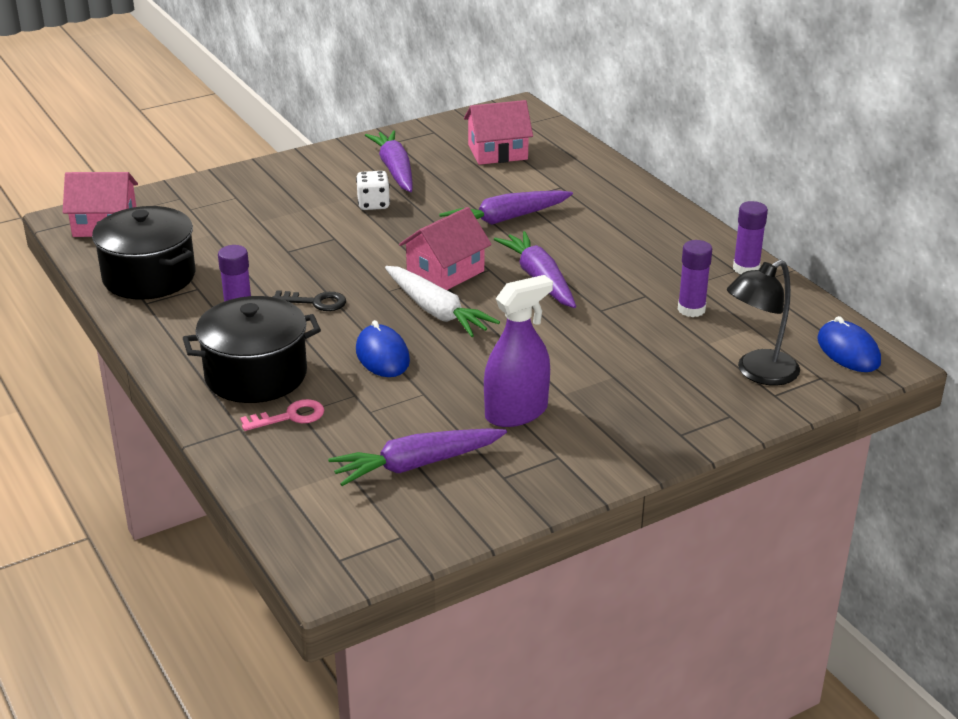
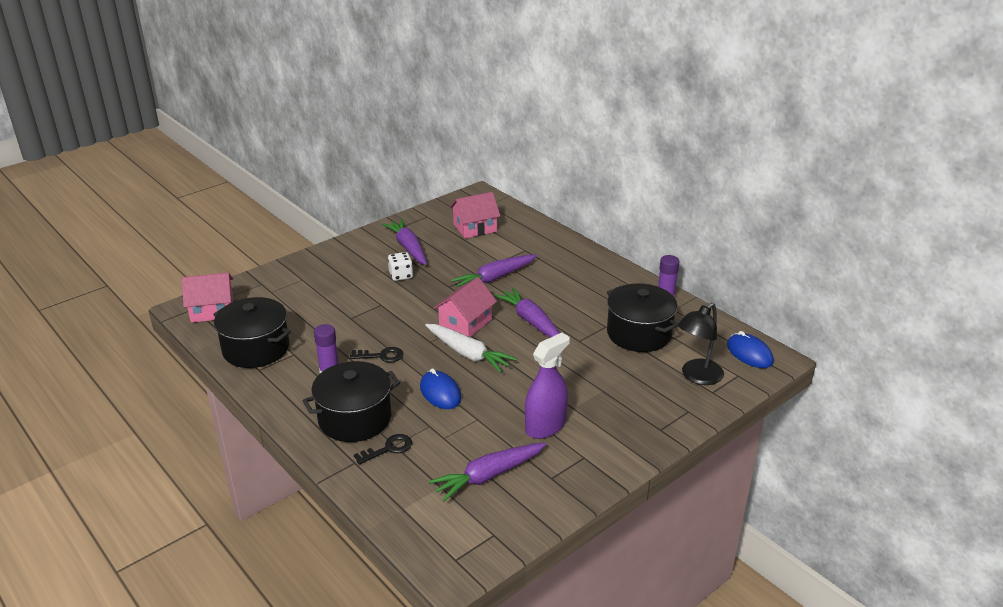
camera: 10 degrees left, 0 degrees up
pink key [240,399,324,431] -> black key [354,434,412,465]
purple glue stick [678,240,712,317] -> black pot [607,283,678,352]

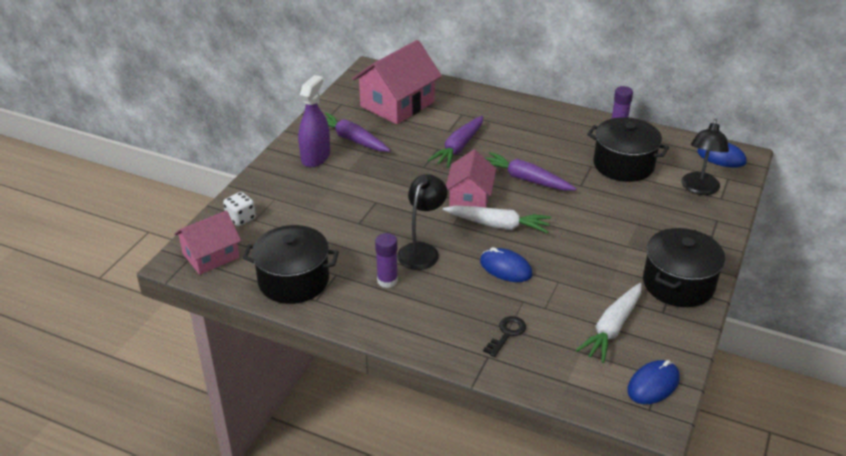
camera: 25 degrees left, 5 degrees up
black pot [302,361,400,442] -> black pot moved to [643,228,725,307]
black key [350,347,403,362] -> black lamp [397,174,447,270]
white dice [388,252,413,281] -> white dice moved to [223,192,256,226]
purple carrot [429,442,547,502] -> white carrot [576,283,642,363]
pink house [450,192,500,239] -> pink house [352,40,442,124], size x1.59
purple spray bottle [525,333,570,439] -> purple spray bottle moved to [298,75,330,167]
none -> blue mouse [627,360,680,404]

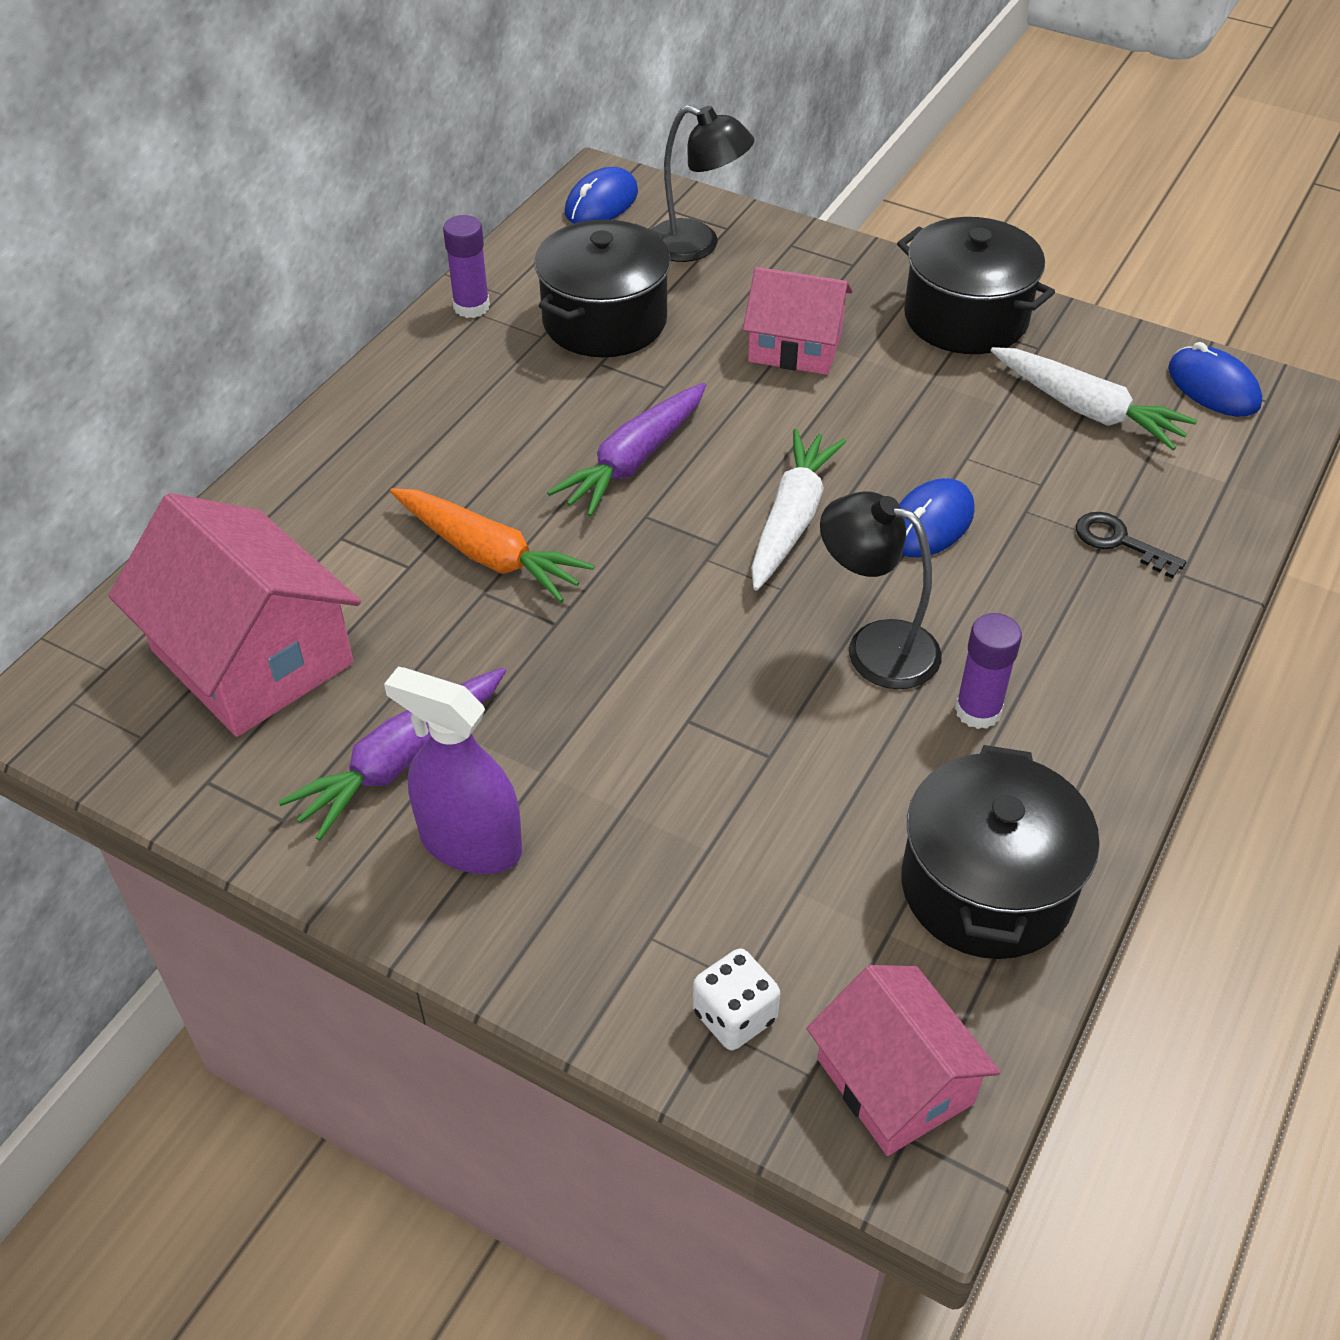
camera: 85 degrees left, 10 degrees up
purple carrot [427,116,483,168] -> orange carrot [390,488,595,602]
pink house [446,150,496,208] -> pink house moved to [743,267,852,375]

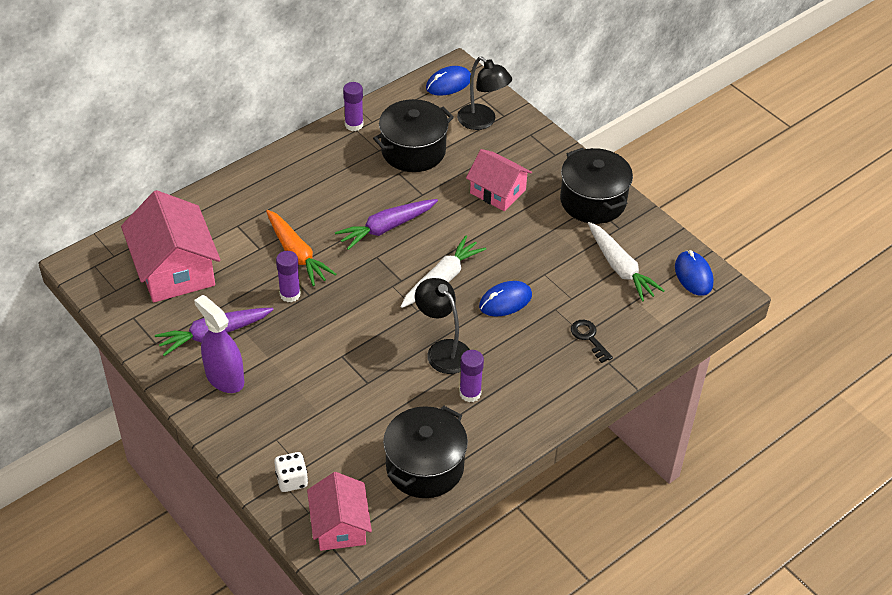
camera: 20 degrees right, 0 degrees up
none -> purple glue stick [276,251,301,302]

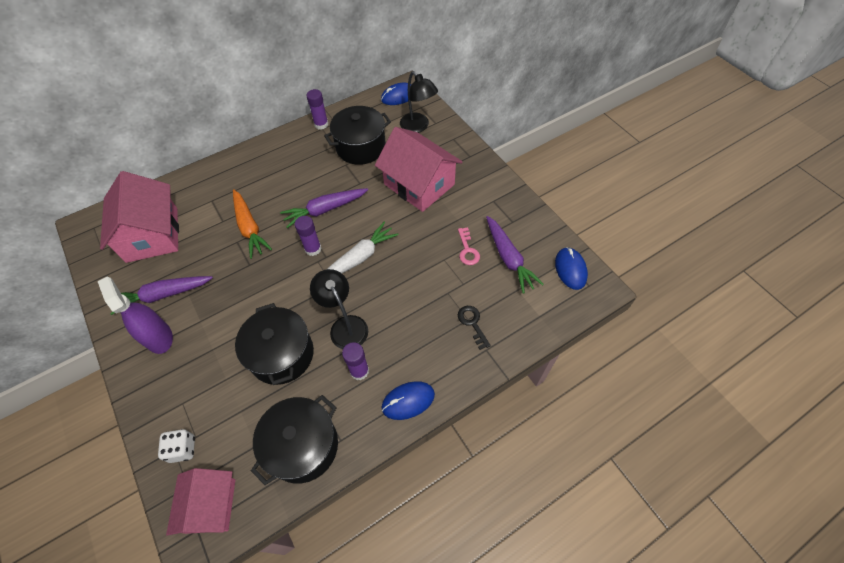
camera: 10 degrees right, 10 degrees up
purple glue stick [276,251,301,302] -> purple glue stick moved to [295,216,322,256]
pink house [466,149,532,211] -> pink house [375,127,463,212], size x1.59
blue mouse [479,281,532,317] -> blue mouse moved to [382,381,435,420]
black pot [560,148,633,224] -> black pot moved to [235,303,314,385]
white carrot [588,222,665,302] -> purple carrot [486,216,544,293]
none -> pink key [458,227,480,265]

